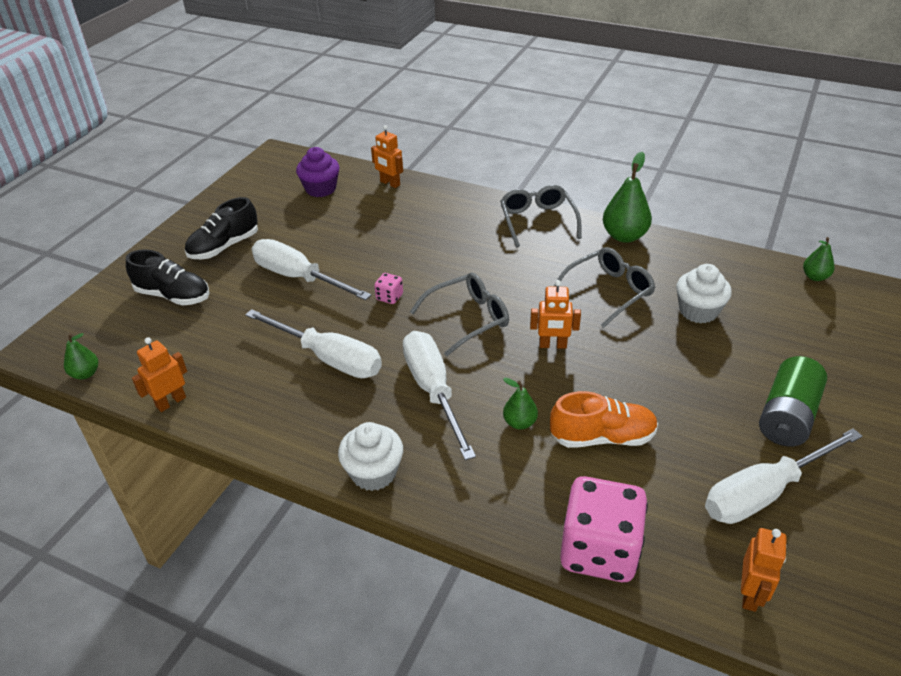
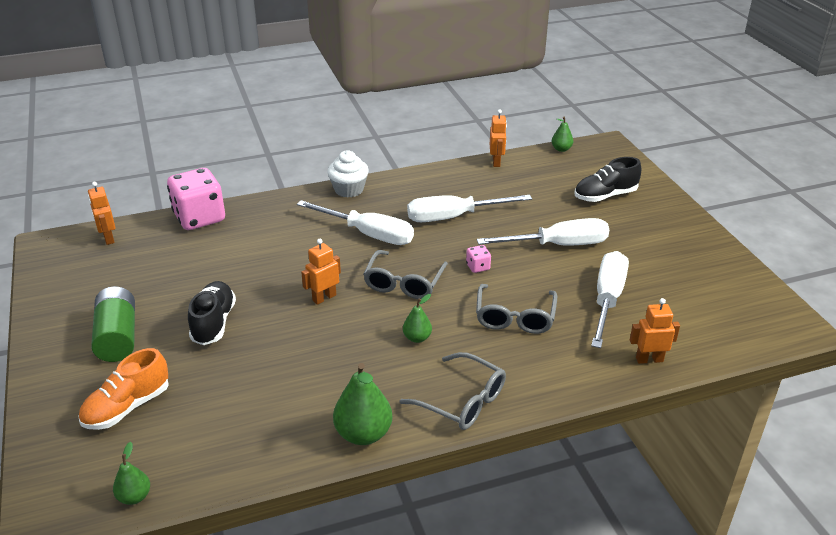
camera: 135 degrees right, 5 degrees down
black shoe [185,197,258,259] -> black shoe moved to [188,281,236,345]
purple cupcake [296,147,340,197] -> none
green pear [503,378,538,429] -> green pear moved to [403,294,432,343]
orange shoe [550,391,658,448] -> orange shoe moved to [78,348,169,430]
grey glasses [553,247,655,328] -> grey glasses moved to [476,284,557,334]
white cupcake [676,264,732,324] -> none
white screwdriver [705,428,862,524] -> white screwdriver moved to [591,251,629,348]

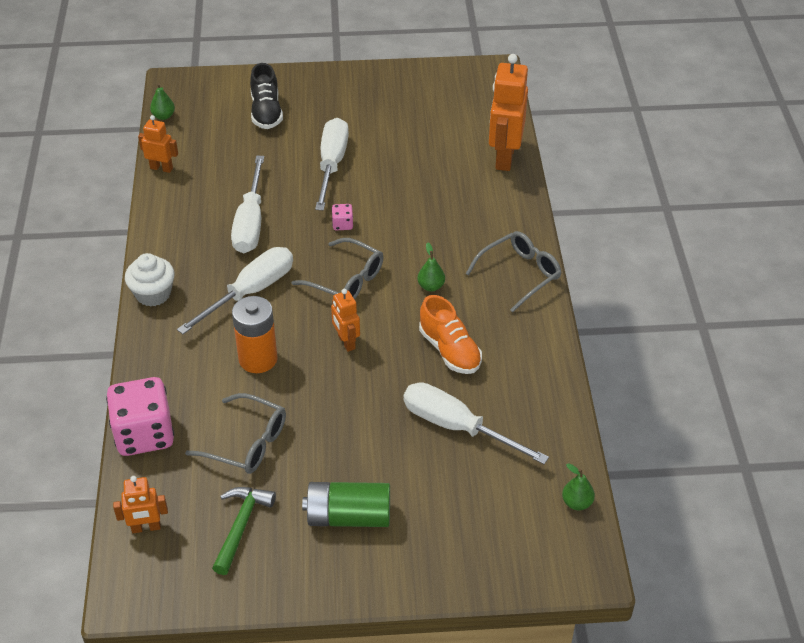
camera: 75 degrees left, 10 degrees up
orange shoe [78,348,169,430] -> orange shoe moved to [419,295,482,374]
black shoe [188,281,236,345] -> none
green pear [333,363,393,445] -> none
grey glasses [476,284,557,334] -> grey glasses moved to [185,393,286,474]
white screwdriver [591,251,629,348] -> white screwdriver moved to [403,382,549,464]
orange robot [630,298,680,364] -> orange robot [489,54,528,171], size x1.88
none -> green hammer [212,487,276,575]
none -> orange battery [232,296,278,373]

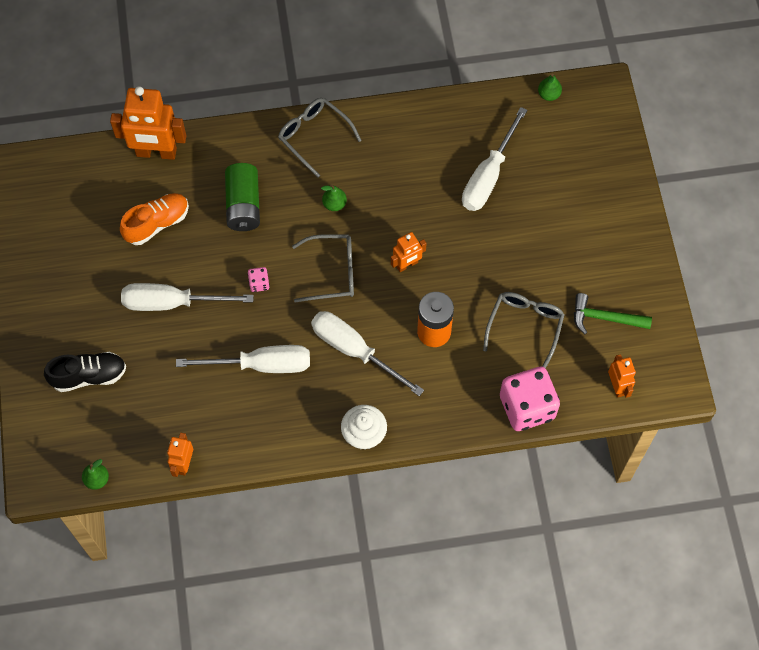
camera: 95 degrees left, 20 degrees up
grey glasses [291,238,384,300] -> grey glasses turned 60 degrees clockwise [292,234,354,302]
green battery [302,482,390,527] -> green battery moved to [225,163,260,231]
orange shoe [419,295,482,374] -> orange shoe moved to [120,193,189,245]

